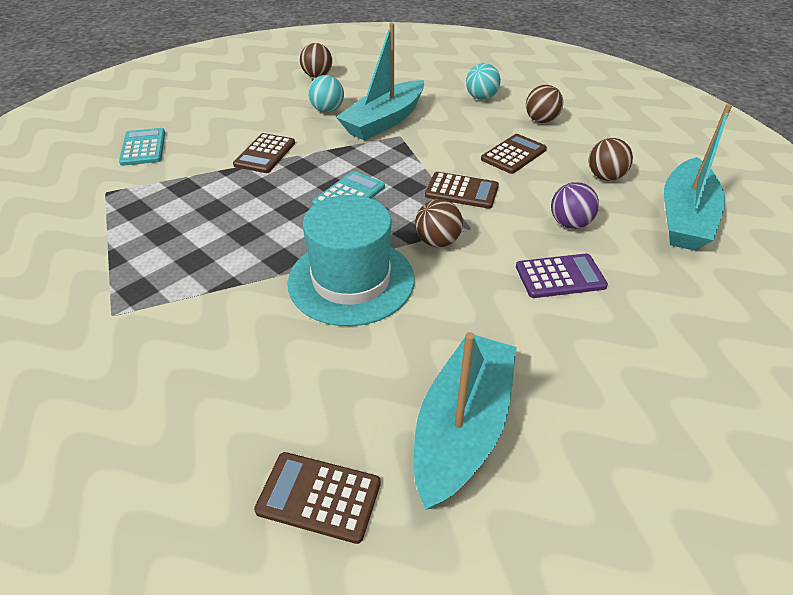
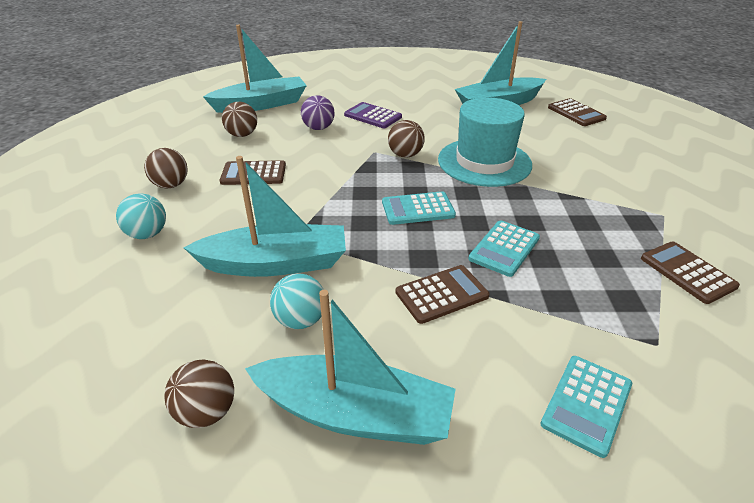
camera: 135 degrees left, 5 degrees down
brown calculator [425,172,499,209] -> brown calculator moved to [641,241,740,304]
none -> turquoise boat [245,290,455,445]
none -> turquoise calculator [468,220,540,277]

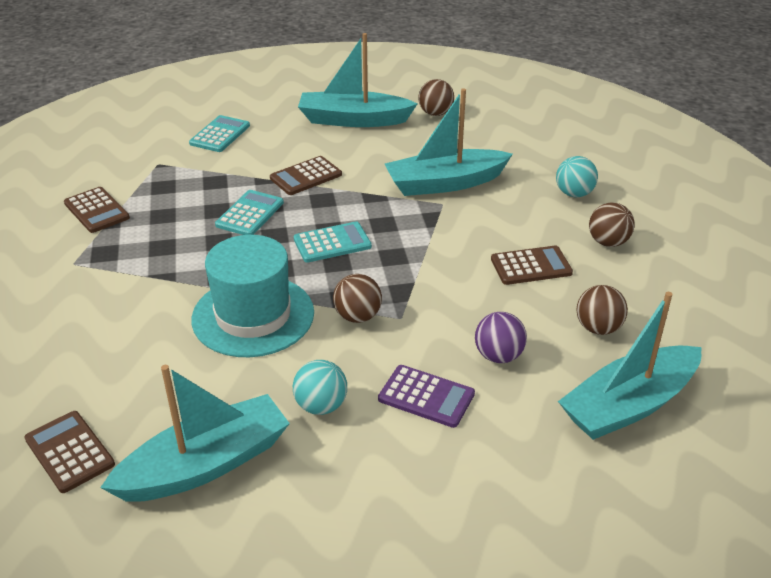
camera: 170 degrees right, 0 degrees up
turquoise ball [270,273,324,329] -> turquoise ball moved to [293,360,347,415]

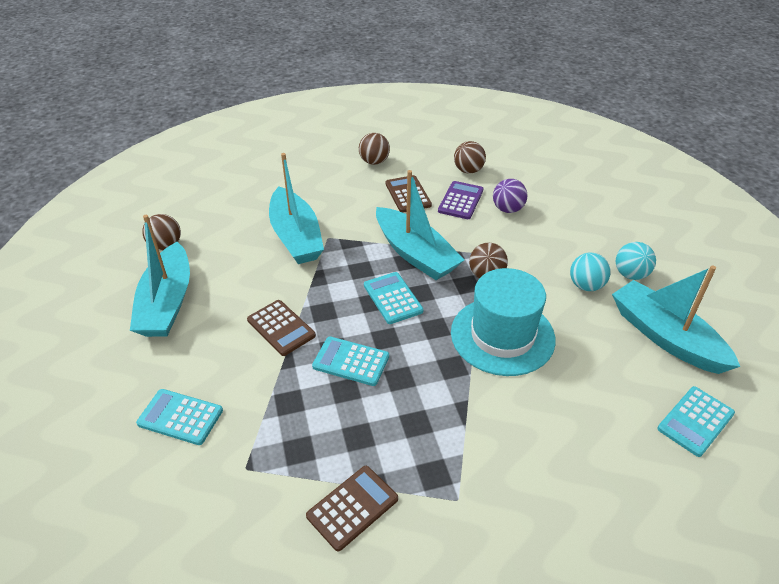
camera: 95 degrees left, 5 degrees up
brown calculator [24,411,115,493] -> turquoise calculator [657,386,735,457]
purple calculator [378,365,475,428] -> purple calculator moved to [438,181,484,219]
turquoise ball [556,156,598,197] -> turquoise ball moved to [616,242,656,280]
turquoise boat [558,292,702,440] -> turquoise boat moved to [376,170,464,280]

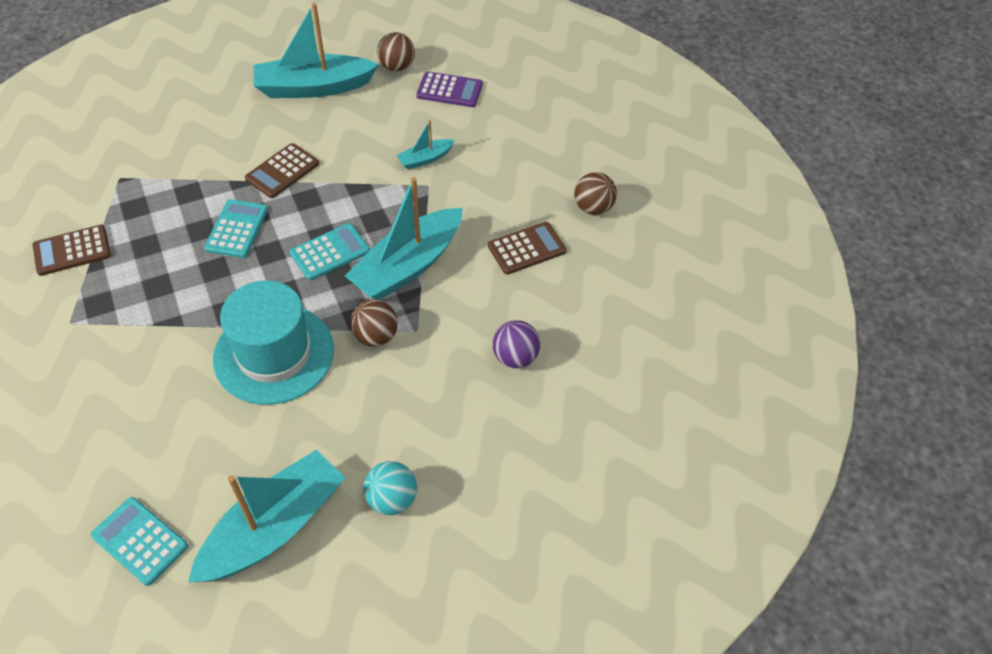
camera: 80 degrees right, 10 degrees up
turquoise calculator [136,389,223,445] -> none
turquoise boat [269,153,324,264] -> turquoise boat [396,120,455,170], size x0.47
brown calculator [306,466,398,551] -> brown calculator turned 120 degrees clockwise [32,224,111,276]
purple calculator [438,181,484,219] -> purple calculator moved to [416,71,483,107]
brown ball [454,141,486,174] -> none
turquoise ball [570,252,611,291] -> none

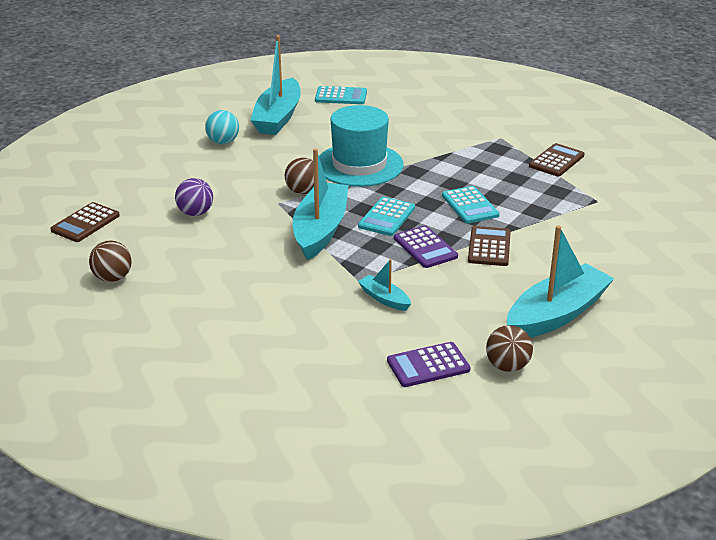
camera: 150 degrees right, 20 degrees down
turquoise boat [396,120,455,170] -> turquoise boat turned 75 degrees counterclockwise [358,259,411,311]
brown calculator [488,222,567,275] -> brown calculator moved to [50,202,120,242]
brown ball [574,172,617,215] -> brown ball moved to [89,240,132,282]
none -> purple calculator [394,225,458,268]

